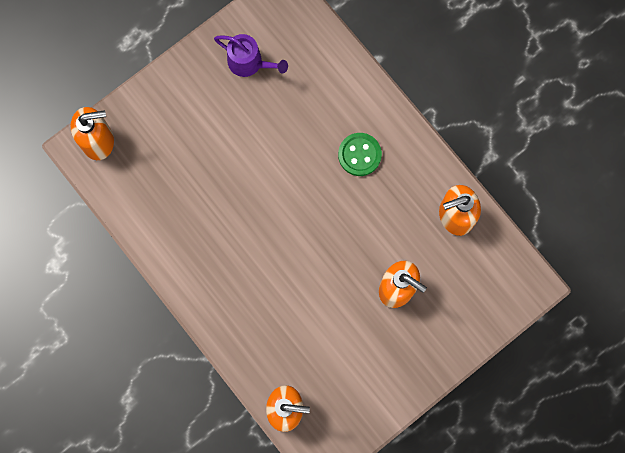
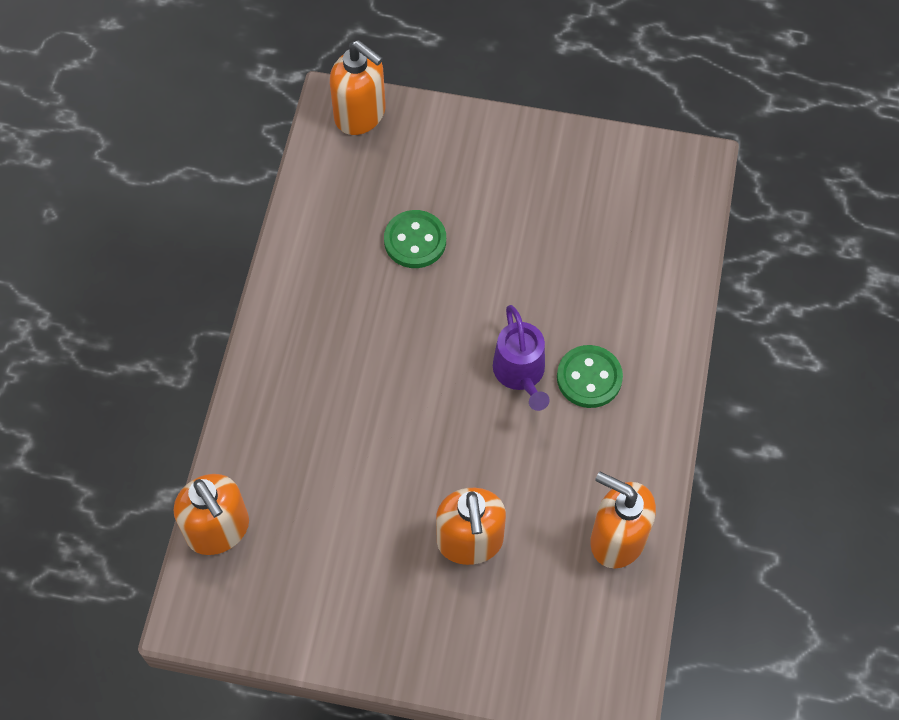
camera: 50 degrees right, 15 degrees down
purple watering can [214,34,288,77] -> purple watering can moved to [493,305,550,411]
none -> green button [384,210,446,268]

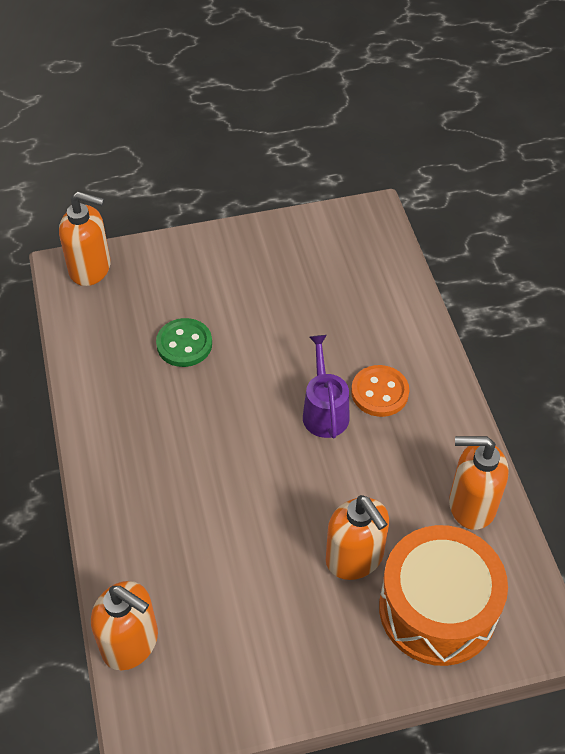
camera: 25 degrees left, 10 degrees down
purple watering can [493,305,550,411] -> purple watering can turned 150 degrees counterclockwise [303,335,350,438]
green button [557,345,623,408] -> orange button [351,365,409,417]
none -> orange drum [379,525,508,666]

